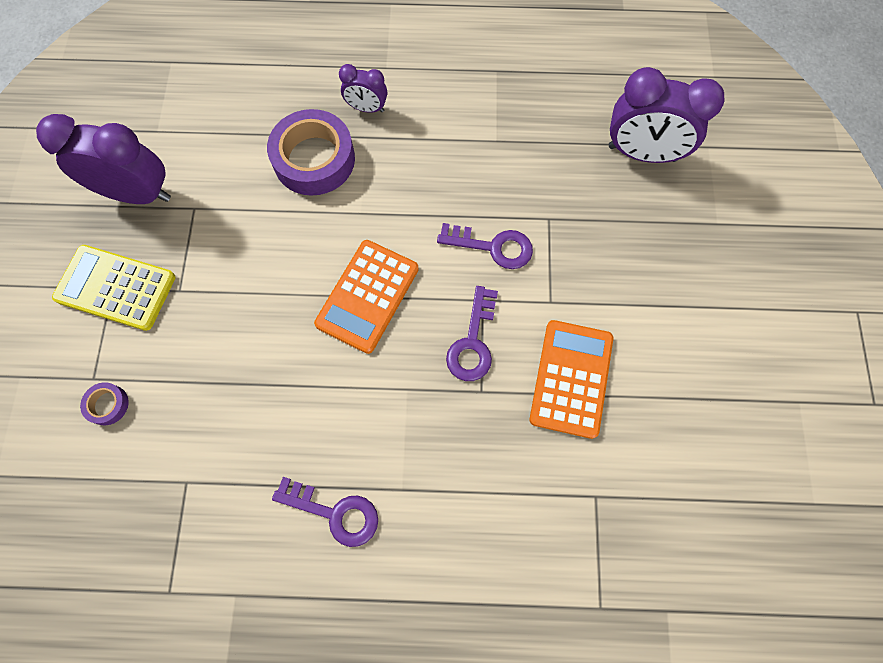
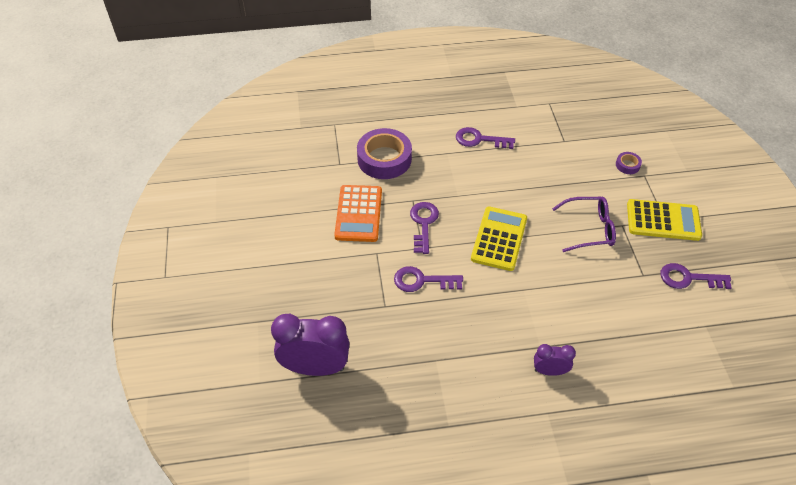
camera: 170 degrees right, 20 degrees down
purple clock [36,114,171,204] -> purple key [661,263,732,289]
purple tape [267,109,355,196] -> purple tape moved to [357,128,412,179]
orange calculator [314,240,419,354] -> yellow calculator [471,206,527,271]
none -> purple glasses [552,197,616,252]

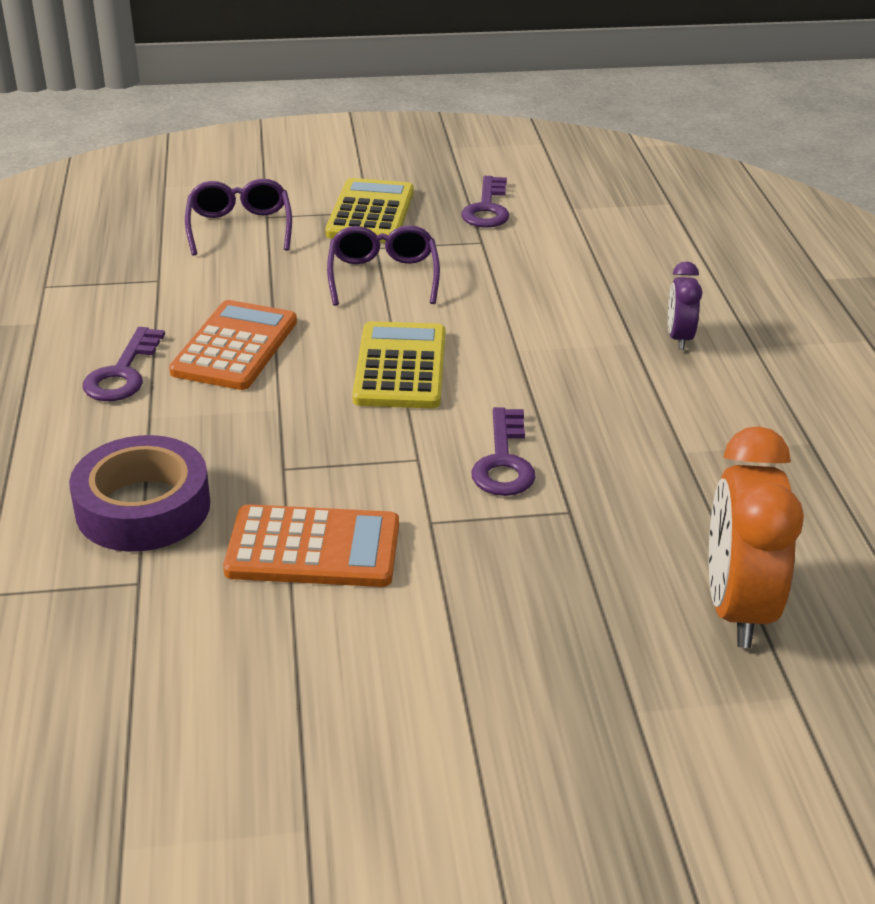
camera: 90 degrees left, 15 degrees down
purple clock [271,314,349,376] -> orange clock [709,426,804,648]
purple key [410,202,439,254] -> none
yellow calculator [471,206,527,271] -> yellow calculator turned 75 degrees clockwise [352,321,445,408]
purple tape [616,152,642,174] -> purple glasses [185,179,292,256]
none -> orange calculator [169,300,297,390]

